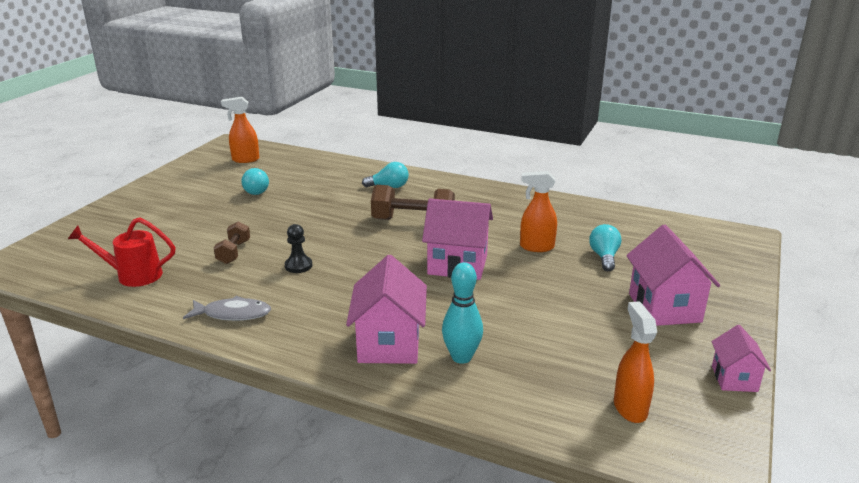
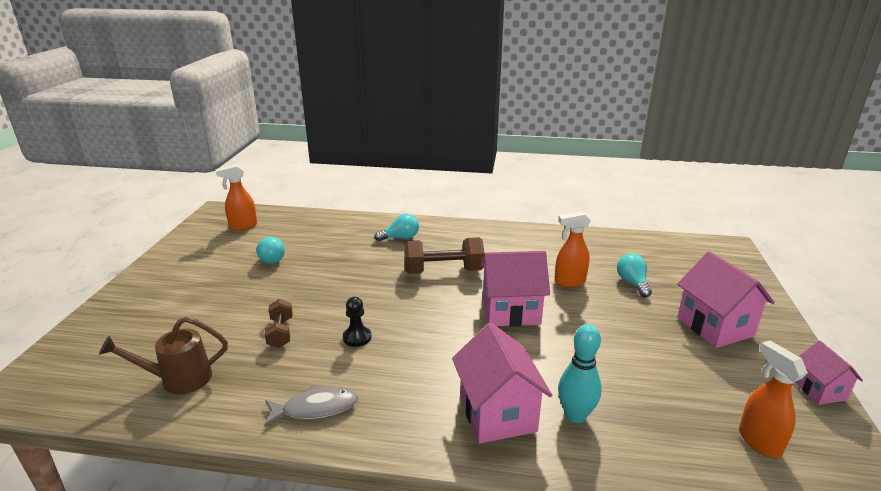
camera: 15 degrees left, 0 degrees up
red watering can [68,217,175,287] -> brown watering can [99,317,228,394]

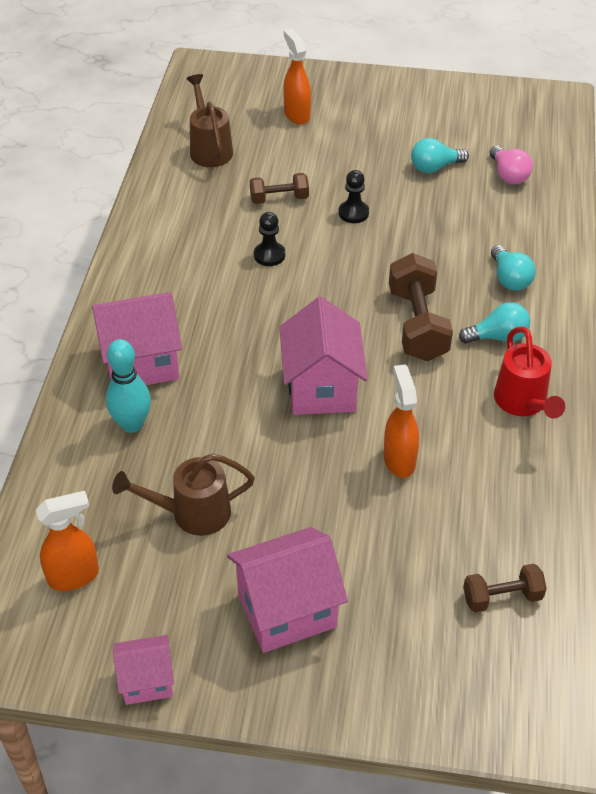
camera: 90 degrees right, 20 degrees up
orange spray bottle [215,165,257,231] -> orange spray bottle moved to [283,29,311,125]
grey fish [264,386,358,427] -> none
turquoise light bulb [617,253,652,297] -> turquoise light bulb moved to [459,302,530,344]
none -> brown watering can [112,453,255,536]
none -> black pawn [339,170,369,223]
none -> brown dumbbell [463,564,547,612]
none -> pink light bulb [489,146,533,184]
none -> red watering can [494,327,565,418]

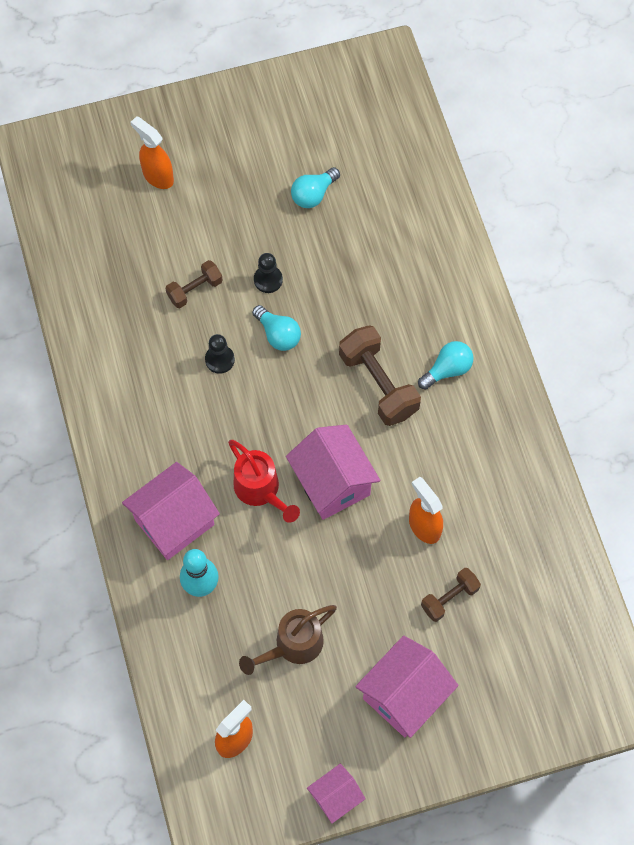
camera: 25 degrees left, 20 degrees up
brown watering can [186,74,233,167] -> none
brown dumbbell [463,564,547,612] -> brown dumbbell moved to [421,568,481,622]
pink light bulb [489,146,533,184] -> none
turquoise light bulb [491,245,536,291] -> turquoise light bulb moved to [252,305,301,351]
red watering can [494,327,565,418] -> red watering can moved to [228,440,300,523]

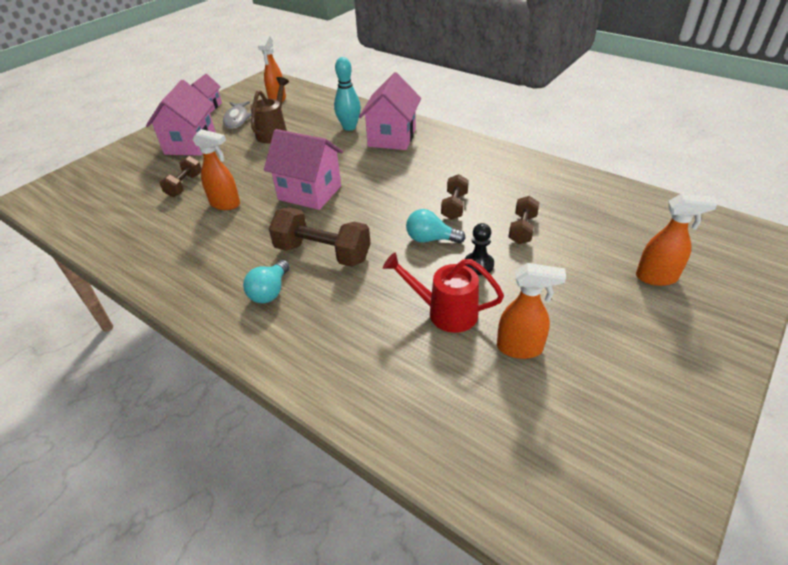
camera: 145 degrees right, 25 degrees down
black pawn [205,334,235,374] -> brown dumbbell [441,174,469,220]
red watering can [228,440,300,523] -> red watering can moved to [383,252,504,333]
turquoise light bulb [291,167,340,208] -> orange spray bottle [497,263,566,359]
none -> grey fish [223,101,252,129]

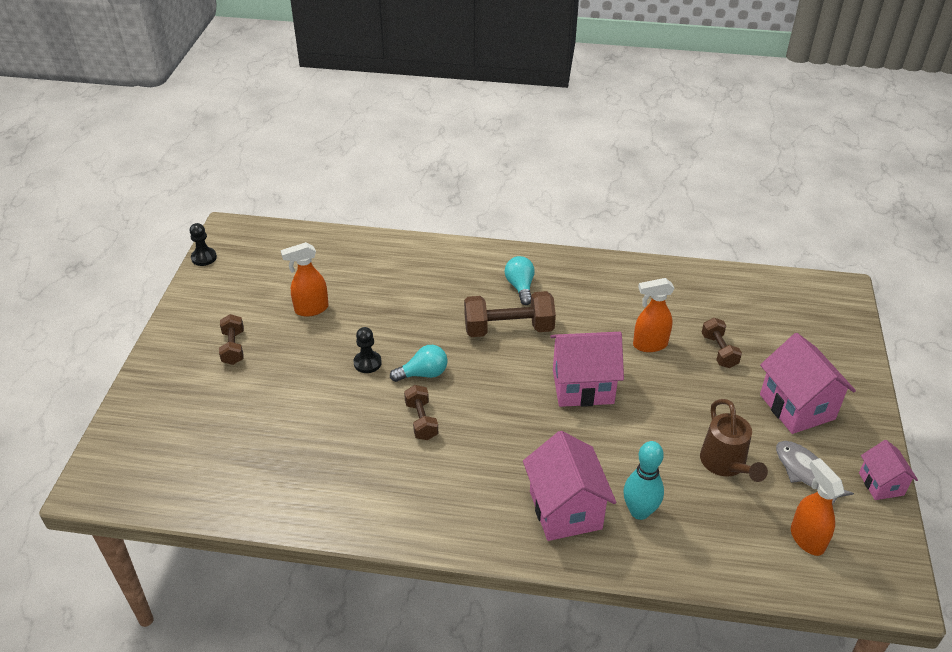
camera: 150 degrees right, 0 degrees up
red watering can [383,252,504,333] -> none
brown dumbbell [508,196,540,244] -> brown dumbbell moved to [219,314,244,365]
orange spray bottle [636,193,718,286] -> none
none -> black pawn [190,223,217,266]

